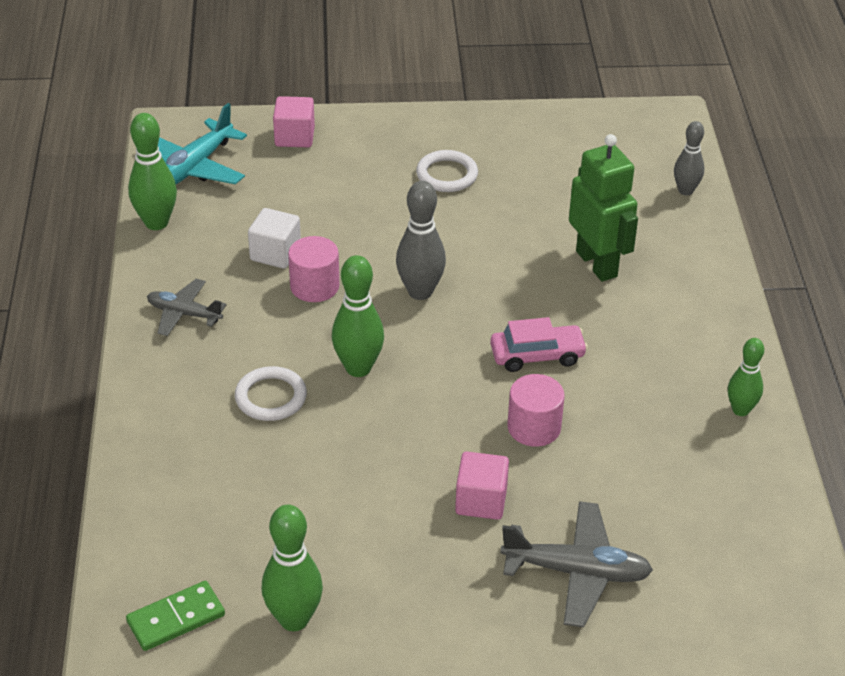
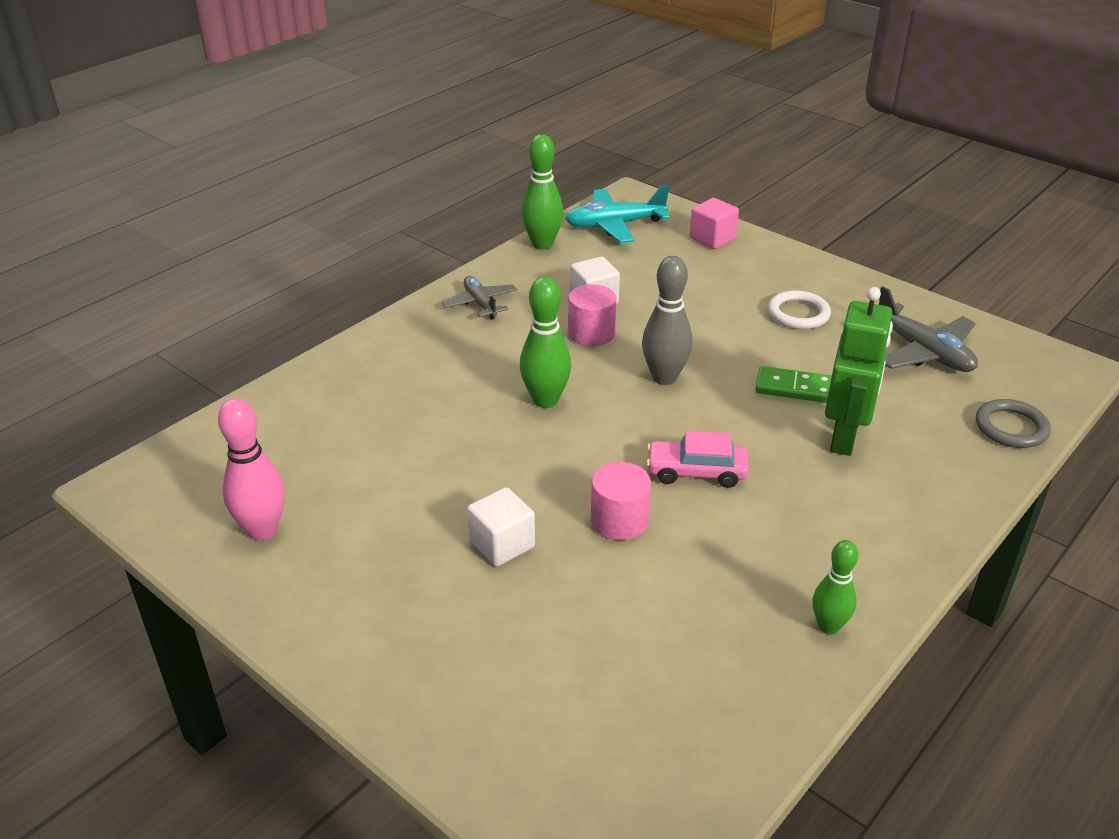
camera: 45 degrees right, 5 degrees down
green domino [126,581,225,651] -> green domino moved to [756,366,832,403]
white ring [235,366,307,421] -> none
green bowling pin [261,505,323,631] -> pink bowling pin [218,398,285,540]
pink cube [455,452,509,520] -> white cube [467,487,535,566]
pink car [490,317,588,372] -> pink car turned 150 degrees clockwise [646,431,749,488]
grey plane [500,501,653,627] -> grey plane moved to [879,286,978,372]
grey bowling pin [674,121,705,196] -> grey ring [976,399,1051,448]

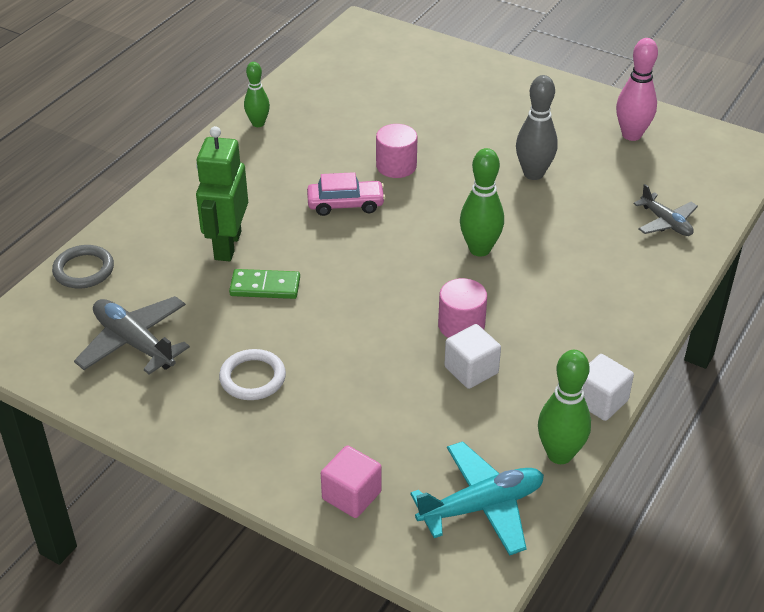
camera: 170 degrees right, 5 degrees up
grey plane [442,276,517,320] -> grey plane moved to [633,184,698,236]
white cube [467,487,535,566] -> white cube moved to [583,354,634,421]
grey bowling pin [642,256,692,385] -> grey bowling pin moved to [516,75,558,180]

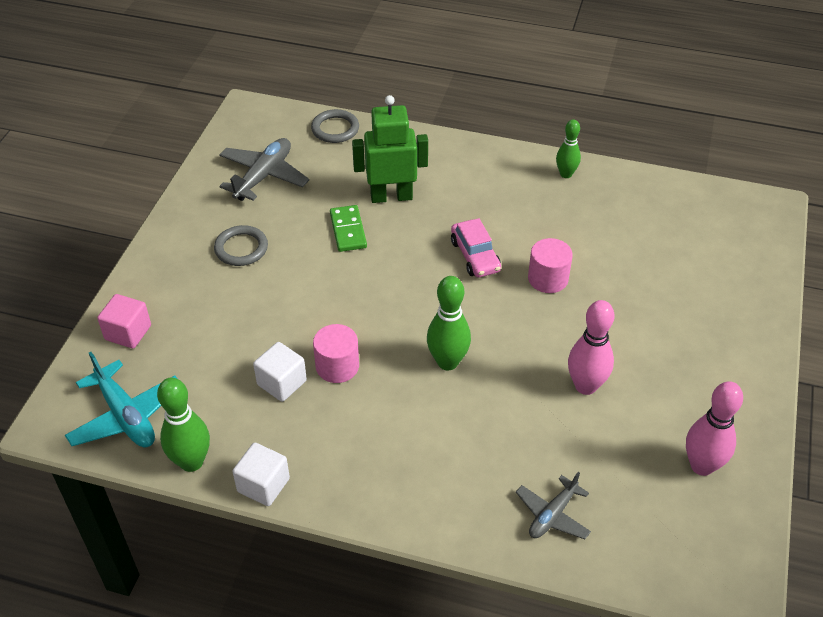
camera: 75 degrees right, 5 degrees up
white ring [219,349,286,400] -> grey ring [214,225,268,266]
grey bowling pin [516,75,558,180] -> pink bowling pin [568,300,614,395]

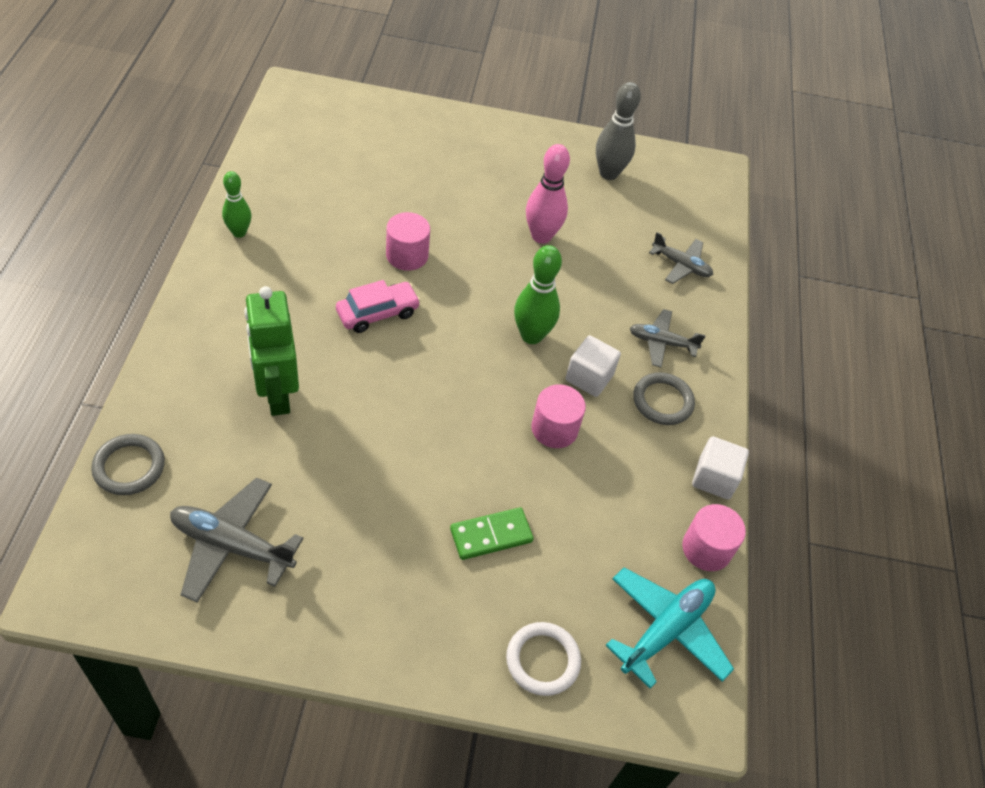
camera: 105 degrees left, 5 degrees up
pink cube [97,294,151,348] -> white ring [506,622,581,696]
green bowling pin [157,377,210,472] -> pink cylinder [682,504,746,571]
grey ring [214,225,268,266] -> grey ring moved to [633,372,695,425]
white cube [253,342,307,402] -> white cube moved to [565,335,621,397]
green domino [330,205,367,252] -> green domino moved to [450,507,534,560]
pink bowling pin [686,381,743,476] -> grey bowling pin [596,82,641,180]
none -> grey plane [630,309,706,367]

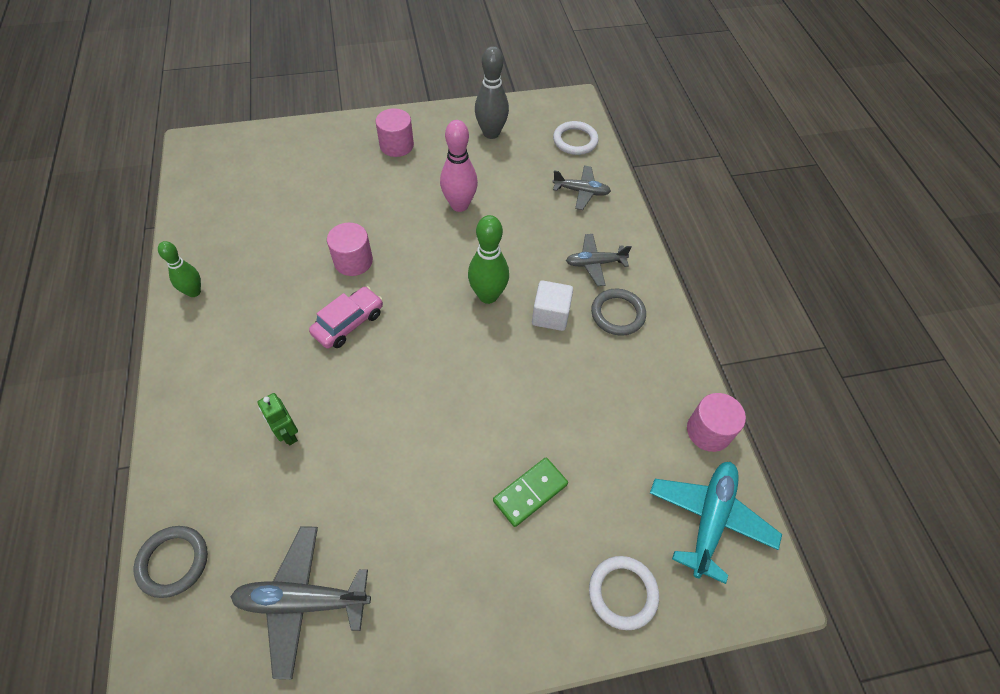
camera: 15 degrees left, 5 degrees up
green robot [244,286,299,416] -> green robot [257,393,298,445], size x0.52
pink cylinder [531,384,586,448] -> pink cylinder moved to [376,108,414,157]
white cube [692,436,749,500] -> none
none -> white ring [553,121,599,155]

